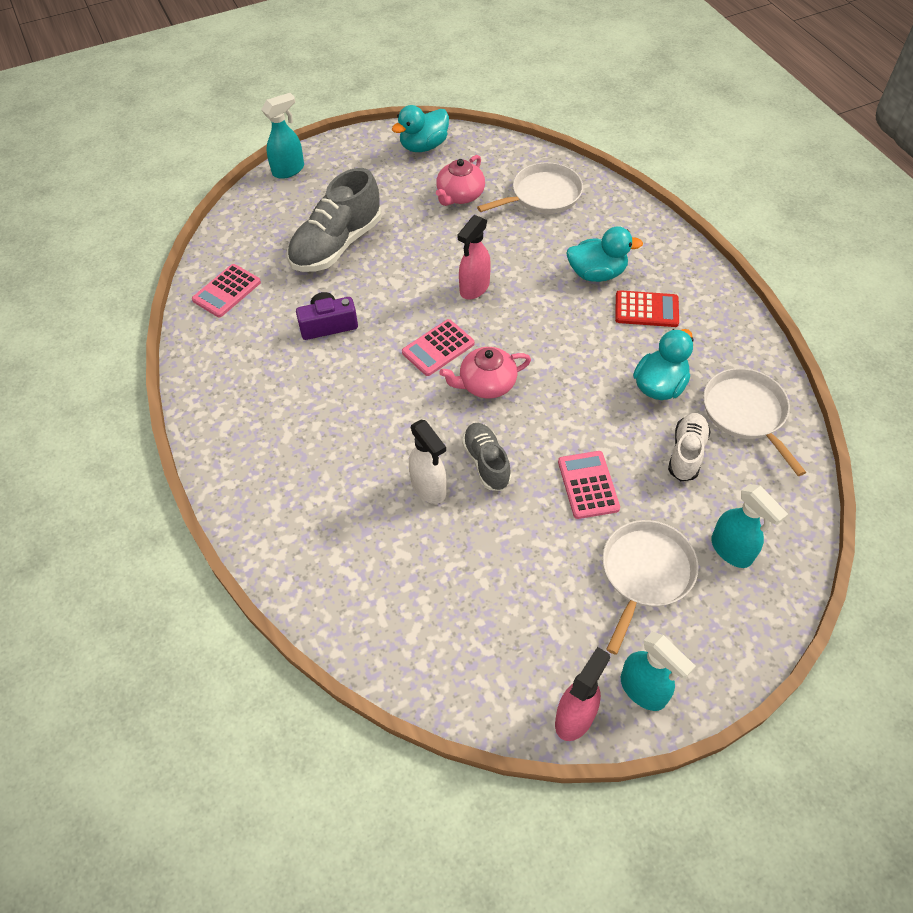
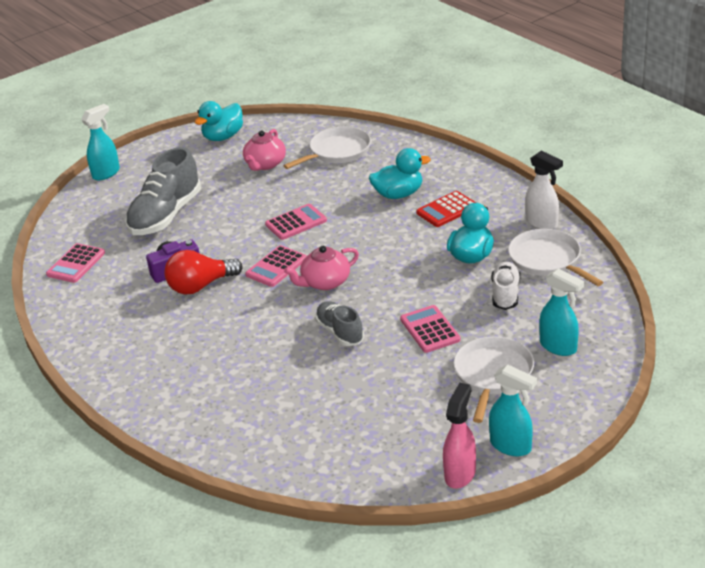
camera: 10 degrees left, 20 degrees down
white spray bottle [409,420,447,504] -> white spray bottle moved to [525,150,563,229]
pink spray bottle [458,215,491,300] -> pink calculator [265,204,327,240]
red calculator [615,290,679,327] -> red calculator turned 150 degrees clockwise [416,191,476,227]
none -> red light bulb [164,250,243,294]

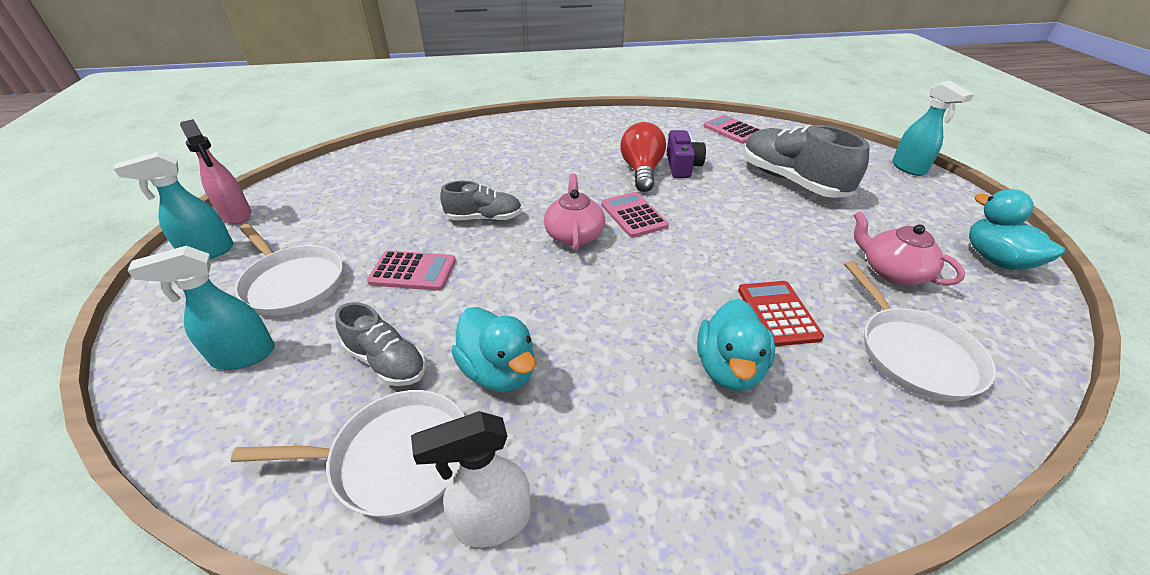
camera: 115 degrees right, 5 degrees up
pink calculator [265,204,327,240] -> none
red calculator [416,191,476,227] -> red calculator moved to [738,281,824,347]
white shoe [492,261,520,310] -> grey shoe [335,302,426,386]

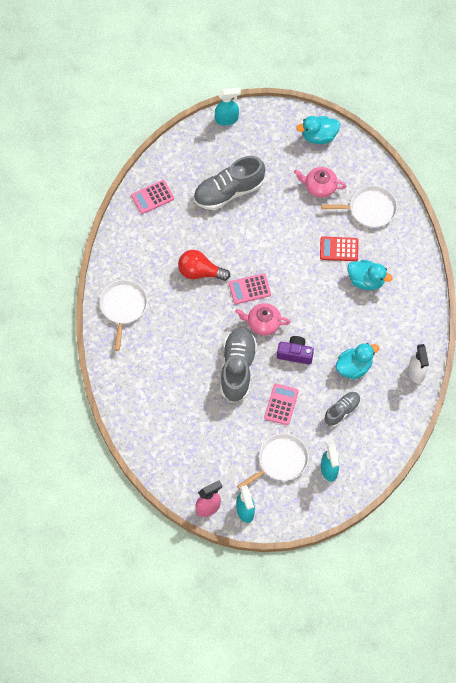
camera: 80 degrees left, 25 degrees up
white pan [231,390,465,518] -> white pan moved to [100,280,147,351]
grey shoe [440,181,522,221] -> grey shoe [220,327,257,403], size x1.76
purple camera [666,130,706,178] -> purple camera moved to [277,336,314,364]
pink teapot [853,211,965,285] -> pink teapot turned 45 degrees clockwise [294,167,347,198]

